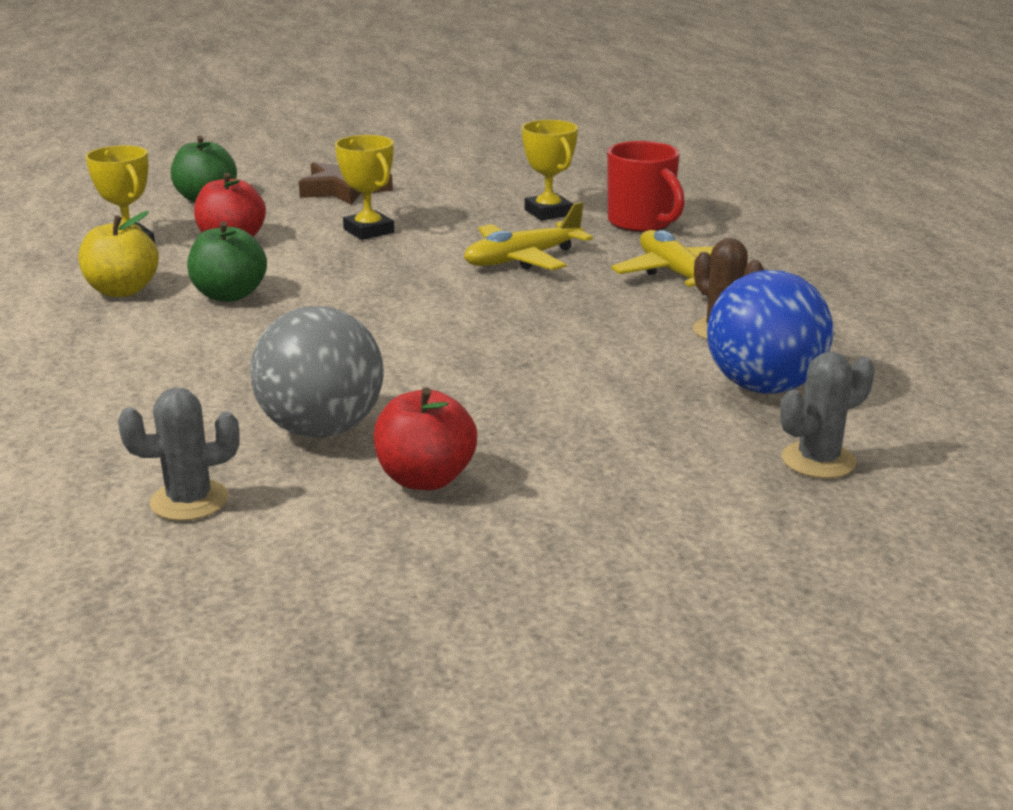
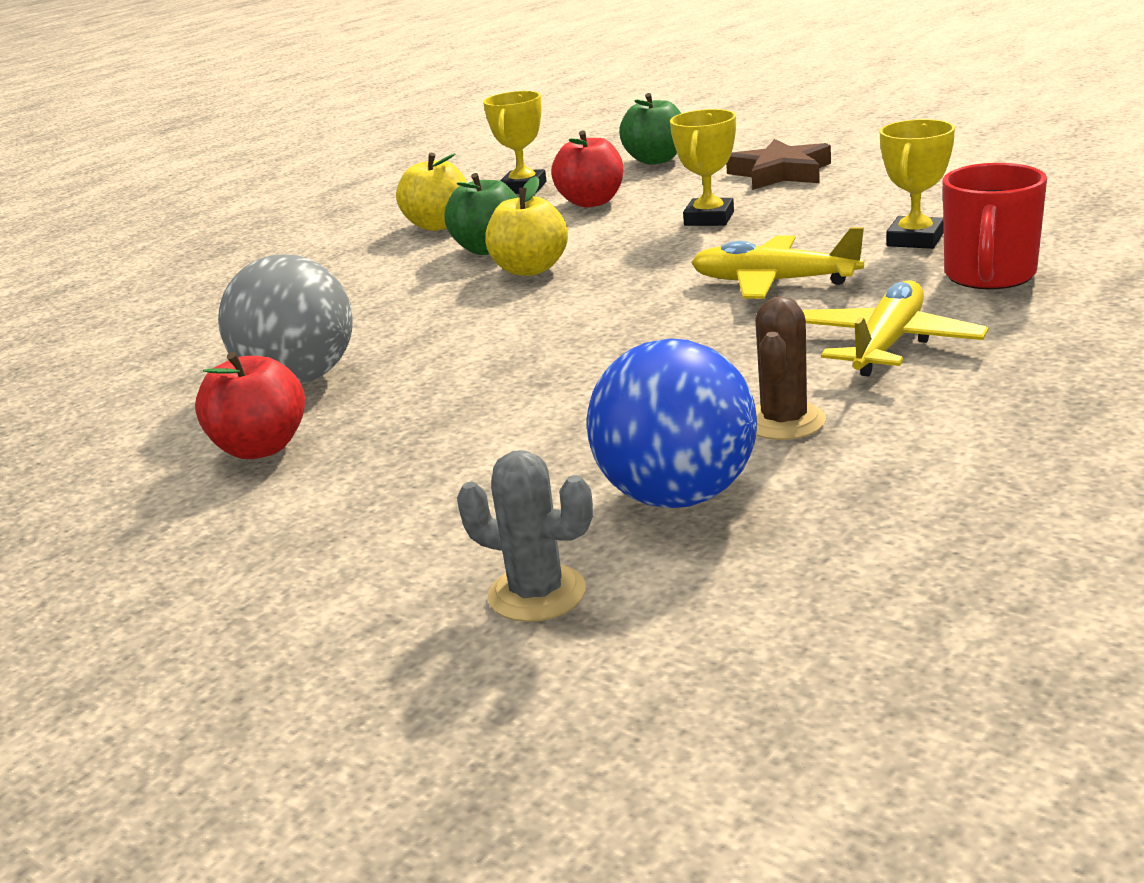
camera: 55 degrees right, 0 degrees up
grey cactus [118,387,240,521] -> none
none -> yellow apple [485,176,568,276]

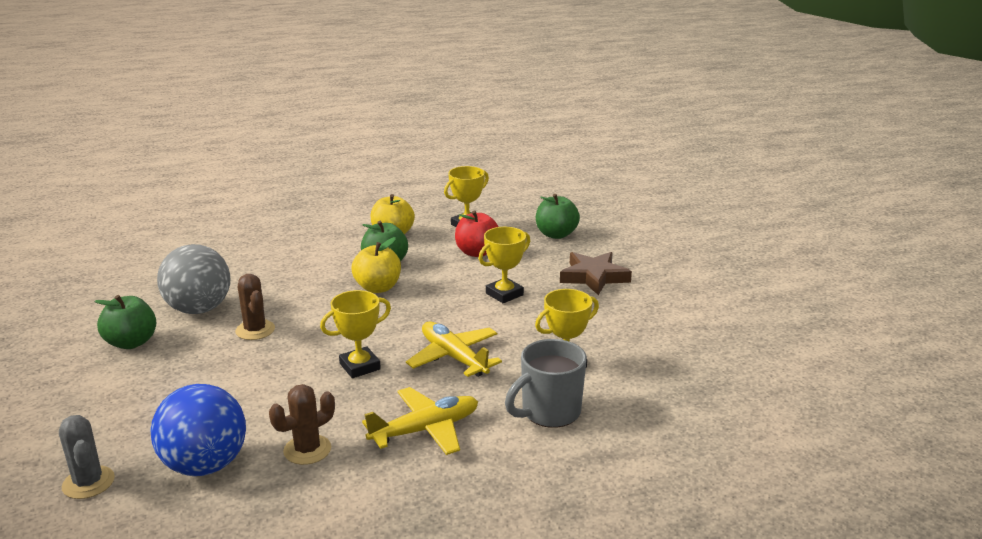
camera: 30 degrees right, 0 degrees up
red apple [195,352,305,459] -> green apple [95,295,156,349]
red mug [943,163,1047,289] -> grey mug [505,339,587,428]
none -> brown cactus [235,274,275,340]
none -> yellow trophy [320,290,391,378]

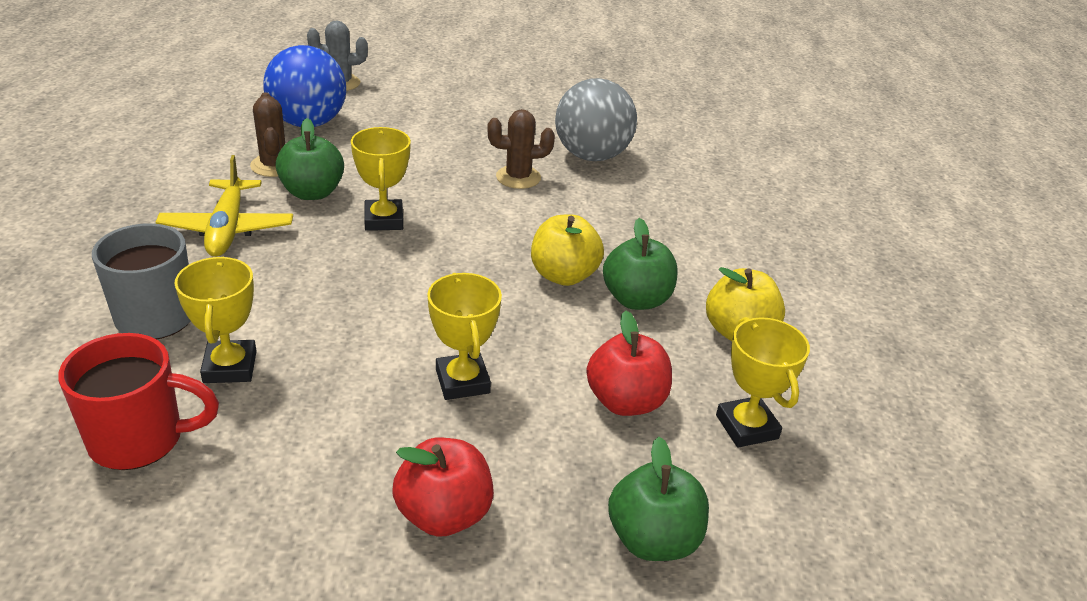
camera: 110 degrees right, 10 degrees up
green apple [95,295,156,349] -> green apple moved to [276,118,344,200]
yellow plane [406,321,502,377] -> none
brown star [560,252,632,295] -> red apple [392,438,494,537]
none -> red mug [58,333,219,470]

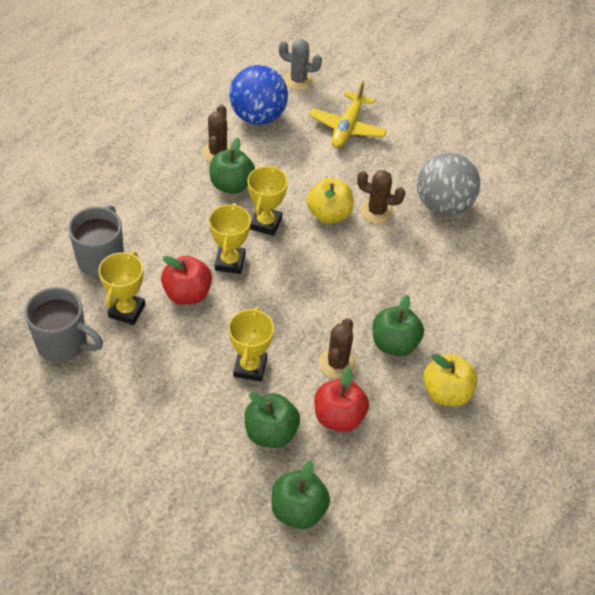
camera: 25 degrees right, 15 degrees up
red mug [58,333,219,470] -> grey mug [25,287,103,362]
yellow plane [156,155,293,257] -> yellow plane moved to [309,81,387,148]
red apple [392,438,494,537] -> red apple moved to [161,256,212,304]
yellow apple [531,214,604,286] -> yellow apple moved to [307,178,354,224]
yellow trophy [716,317,810,448] -> yellow trophy moved to [209,203,251,274]
none -> green apple [244,392,300,448]
none -> brown cactus [319,318,357,379]

